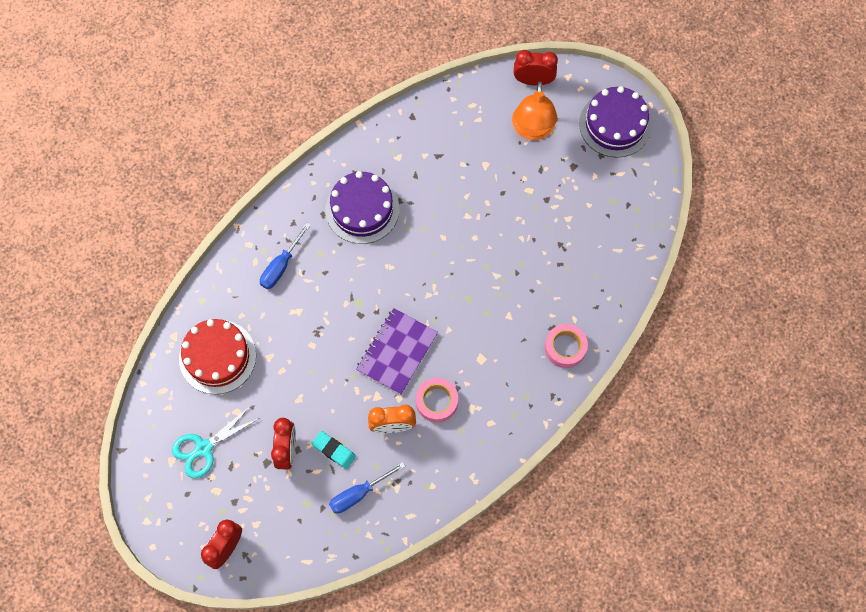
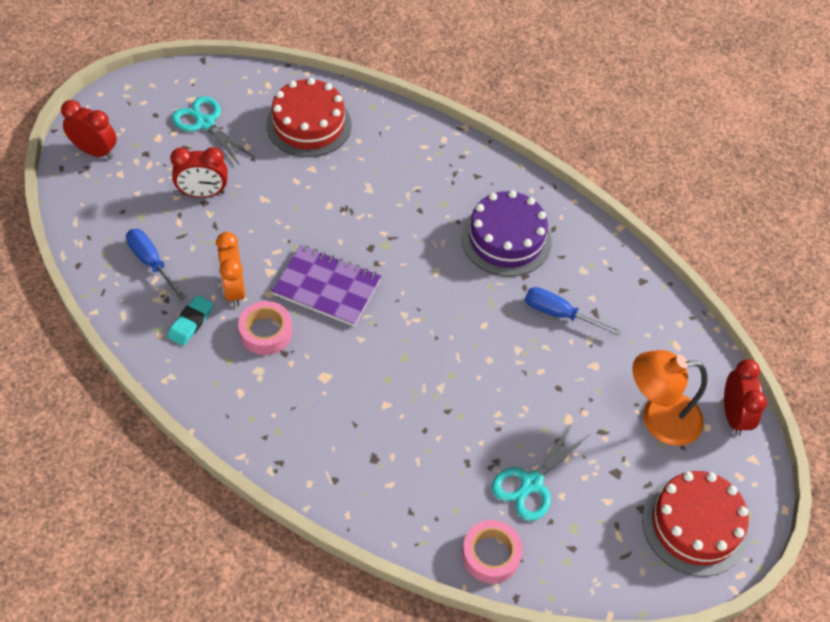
camera: 80 degrees right, 15 degrees down
blue screwdriver [260,223,311,289] -> blue screwdriver moved to [525,287,622,336]
turquoise eraser [312,431,356,469] -> turquoise eraser moved to [167,295,213,346]
pink tape [545,324,588,368] -> pink tape moved to [462,520,523,584]
purple cake [579,86,652,158] -> red cake [642,471,749,576]
none -> turquoise scissors [492,422,590,521]

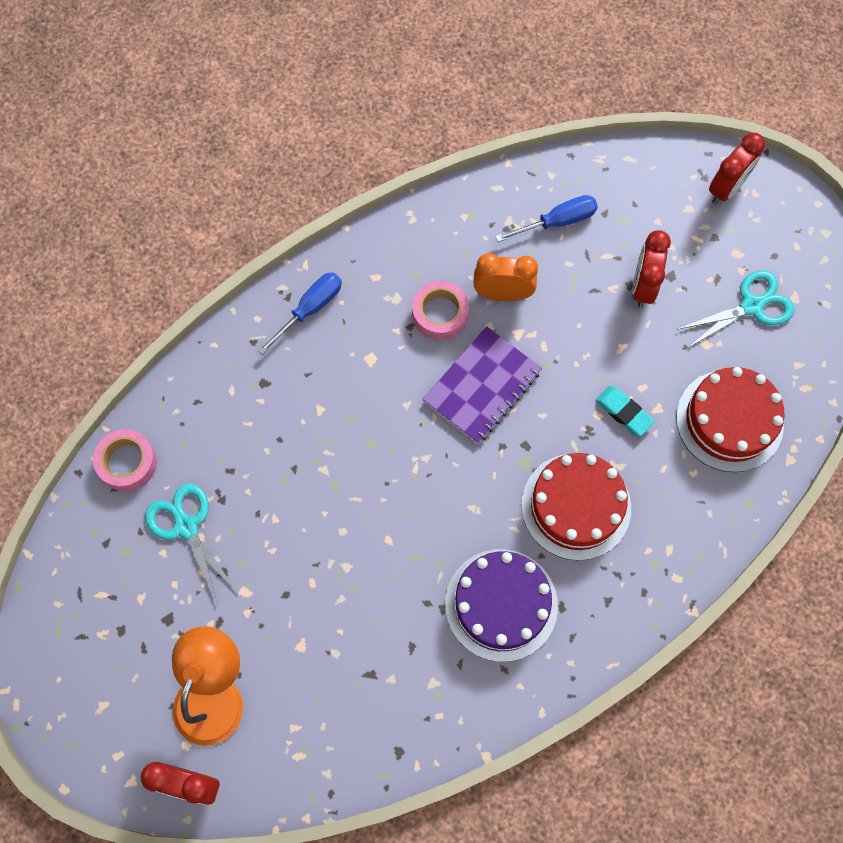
camera: 110 degrees right, 15 degrees up
turquoise eraser [167,295,213,346] -> turquoise eraser moved to [596,386,655,436]
blue screwdriver [525,287,622,336] -> blue screwdriver moved to [257,272,342,355]
red cake [642,471,749,576] -> red cake moved to [521,453,631,561]

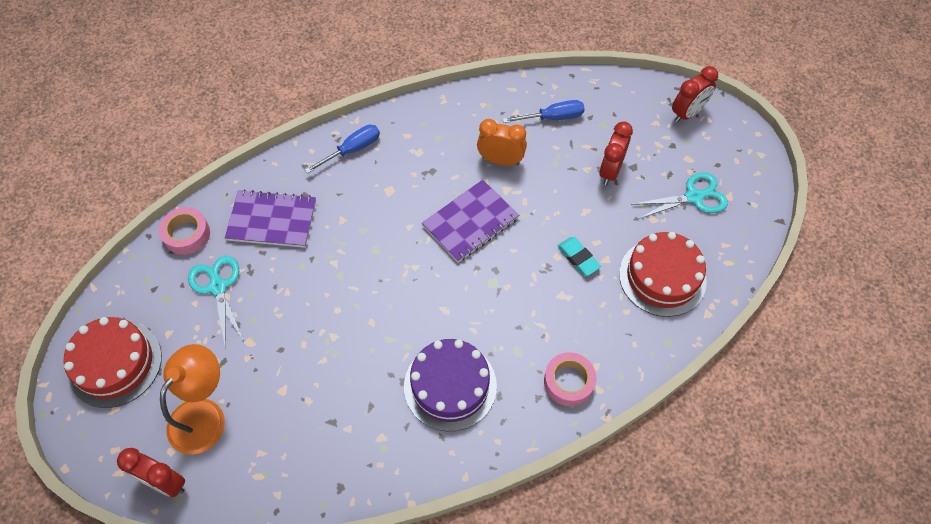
camera: 10 degrees right, 10 degrees down
pink tape [412,281,469,340] -> pink tape moved to [544,352,596,406]
red cake [521,453,631,561] -> red cake moved to [63,317,162,408]
none -> purple notebook [225,189,316,248]

